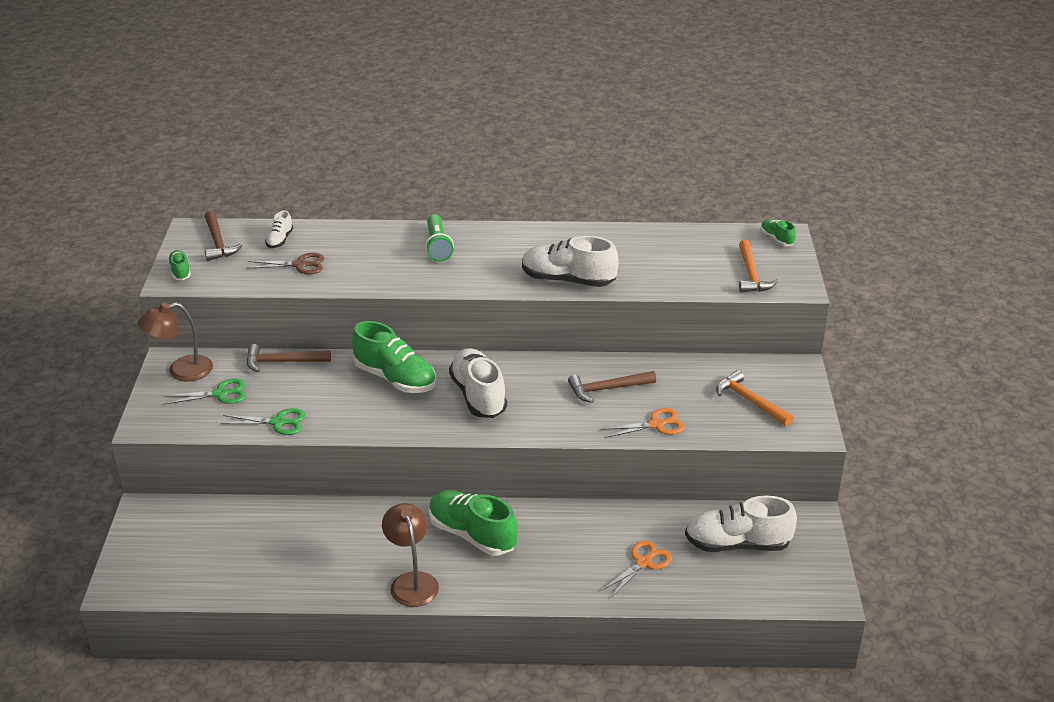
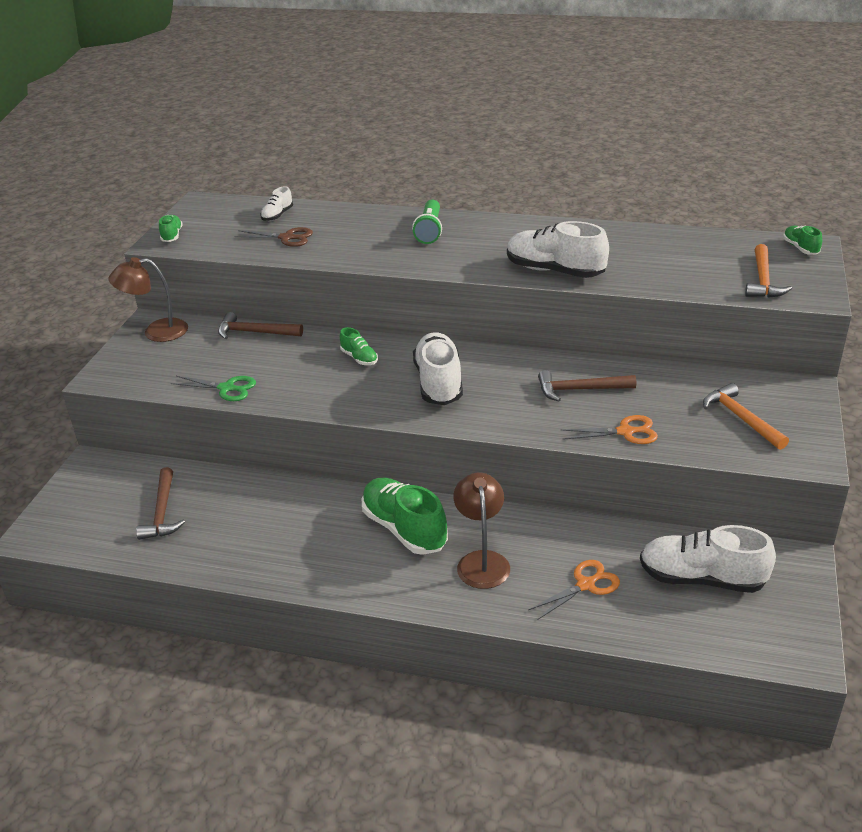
camera: 15 degrees right, 0 degrees up
green scissors [164,378,246,404] -> none
brown hammer [205,211,243,261] -> brown hammer moved to [136,467,185,540]
green shoe [352,321,436,393] -> green shoe [340,327,378,365], size x0.49
brown lamp [382,503,439,607] -> brown lamp moved to [454,473,510,589]

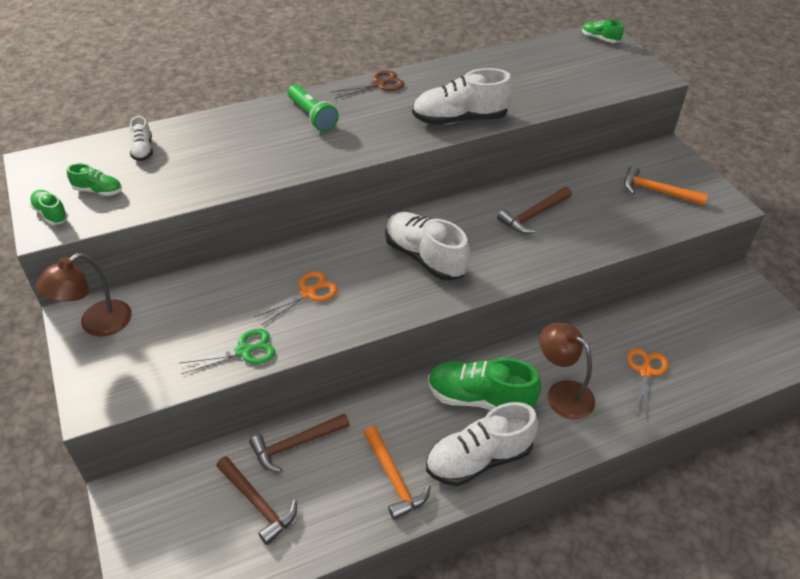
camera: 40 degrees left, 10 degrees up
brown hammer [218,312,303,339] -> brown hammer moved to [249,413,350,472]
brown scissors [234,227,313,247] -> brown scissors moved to [330,70,404,99]
green shoe [340,327,378,365] -> green shoe moved to [67,163,122,196]
orange scissors [561,415,658,444] -> orange scissors moved to [254,271,338,325]
white shoe [640,525,776,593] -> white shoe moved to [426,402,538,486]
orange hammer [745,244,792,298] -> orange hammer moved to [364,426,431,520]

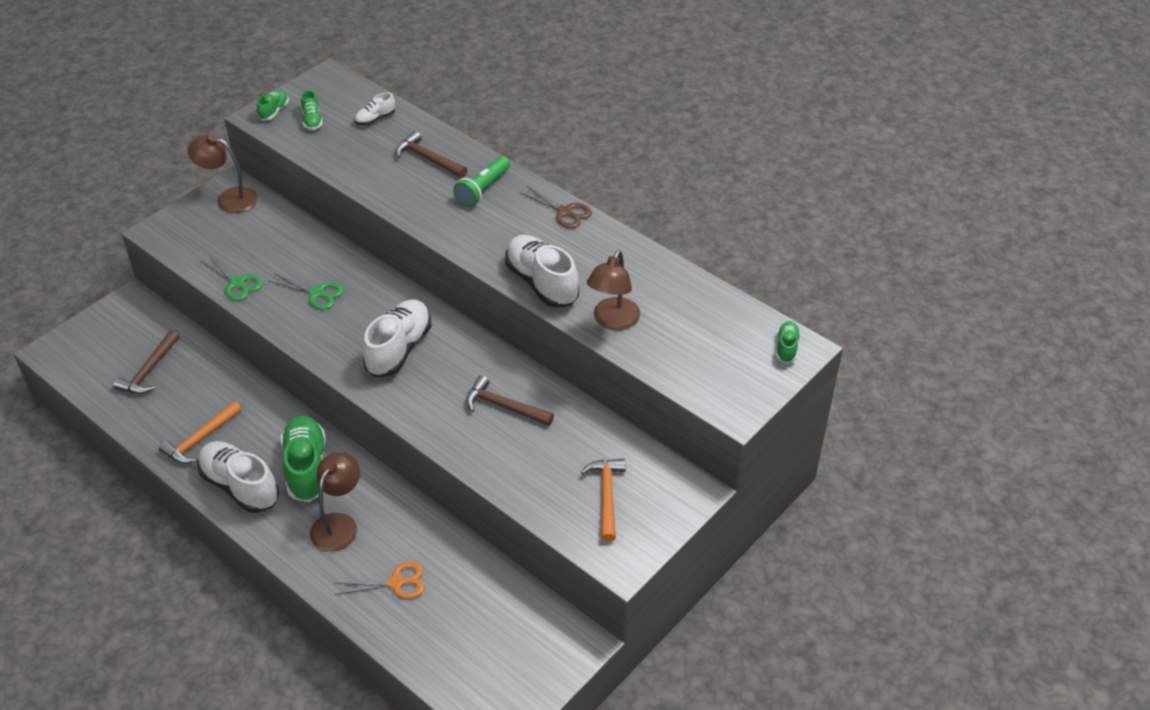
camera: 65 degrees right, 0 degrees up
brown hammer [249,413,350,472] -> brown hammer moved to [395,131,467,178]
orange scissors [254,271,338,325] -> green scissors [268,273,344,309]
none -> brown lamp [587,250,640,330]

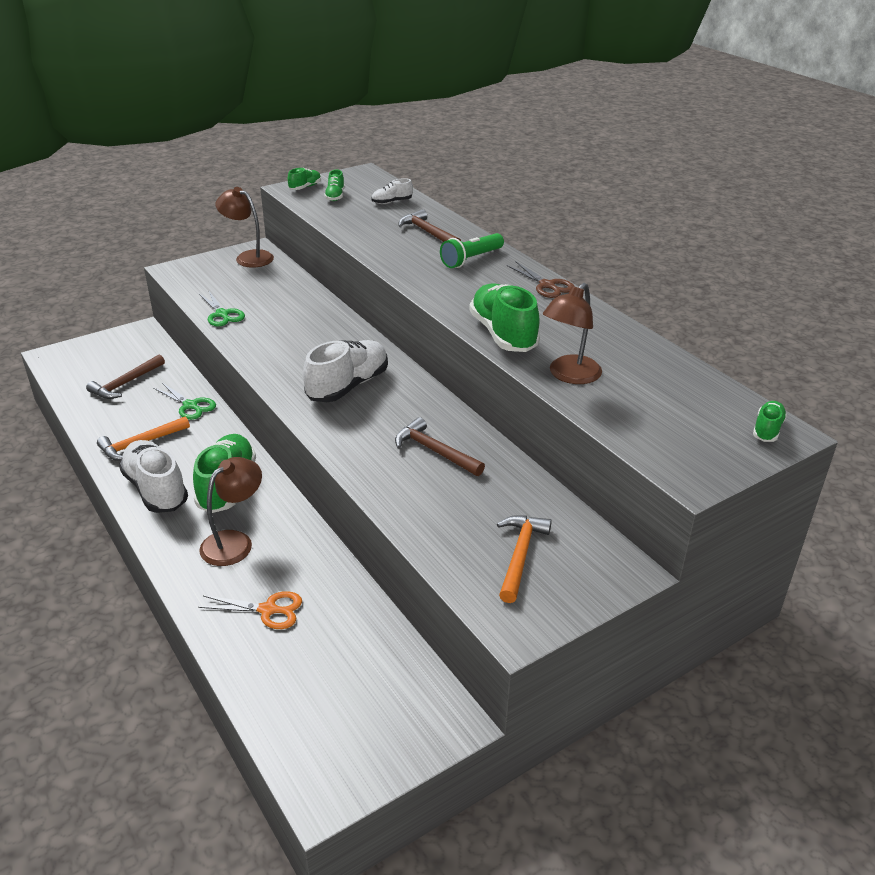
camera: 15 degrees right, 10 degrees down
green scissors [268,273,344,309] -> green scissors moved to [153,383,216,420]
white shoe [505,235,579,308] -> green shoe [469,283,540,352]

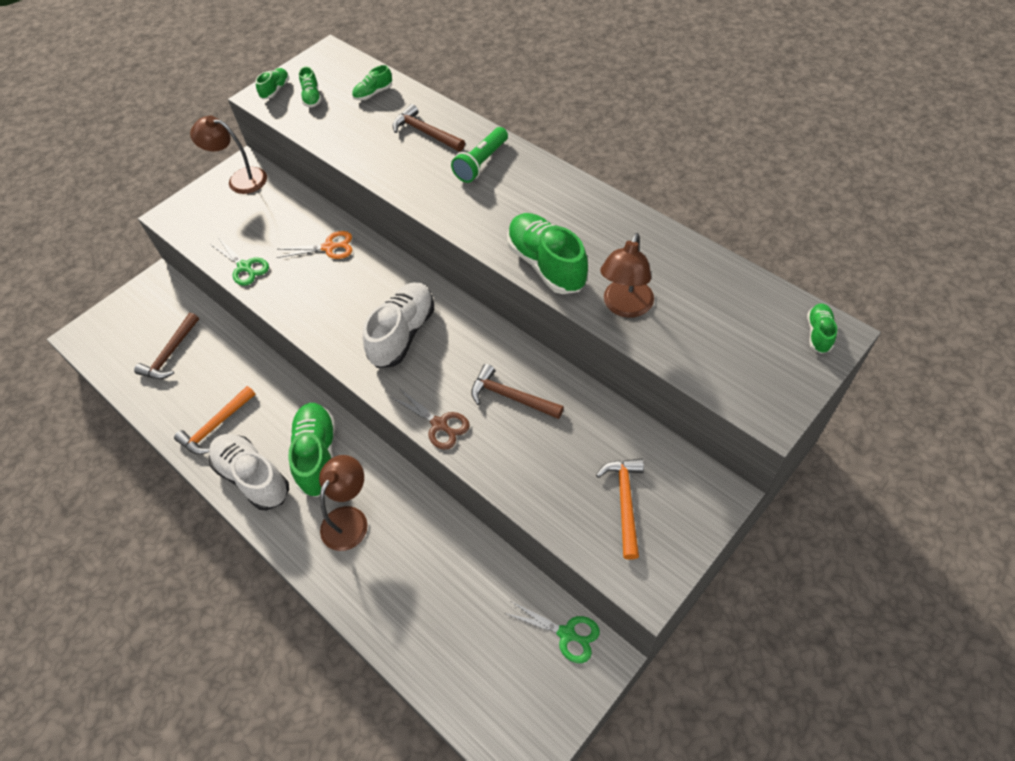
camera: 10 degrees left, 20 degrees up
green scissors [153,383,216,420] -> green scissors moved to [505,601,600,663]
orange scissors [198,591,302,629] -> orange scissors moved to [277,231,352,259]
white shoe [371,178,413,204] -> green shoe [352,65,392,101]
brown scissors [507,261,575,298] -> brown scissors moved to [391,388,470,450]

